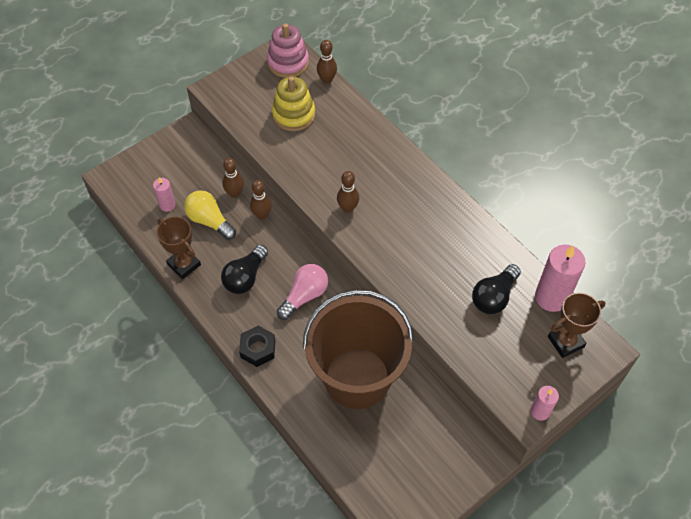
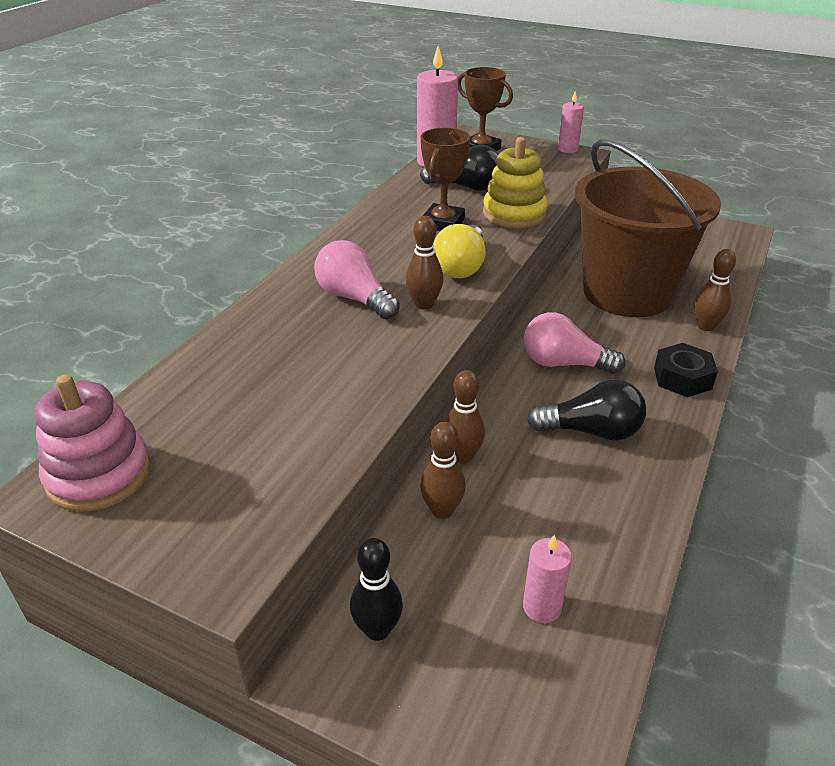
camera: 115 degrees left, 20 degrees down
brown trophy [157,217,201,279] -> brown trophy moved to [421,128,470,231]
yellow light bulb [184,190,236,240] -> yellow light bulb moved to [433,224,486,278]
yellow stacking toy [272,76,315,131] -> yellow stacking toy moved to [483,137,548,228]
brown bowling pin [317,40,337,84] -> brown bowling pin moved to [695,249,736,331]
none -> pink light bulb [314,240,400,320]
none -> black bowling pin [350,538,403,641]

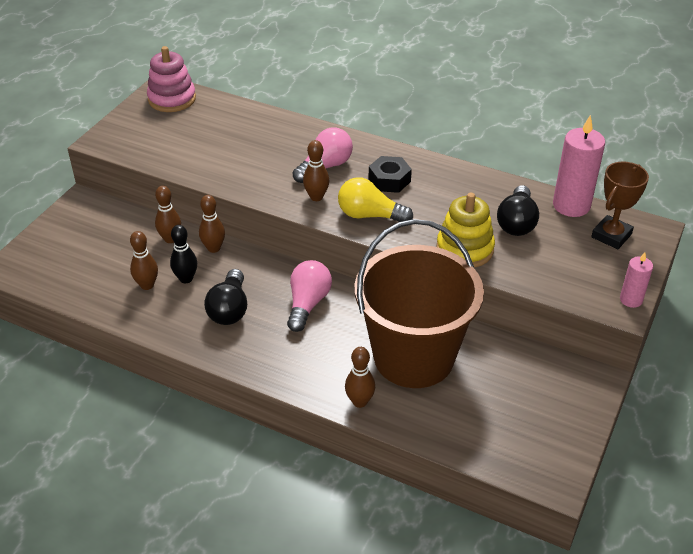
camera: 90 degrees right, 5 degrees up
black bowling pin [350,538,403,641] -> black bowling pin moved to [170,225,197,283]
brown trophy [421,128,470,231] -> none
pink candle [523,534,572,623] -> none
black nut [654,343,718,397] -> black nut moved to [369,156,412,193]
none -> brown bowling pin [130,231,158,290]

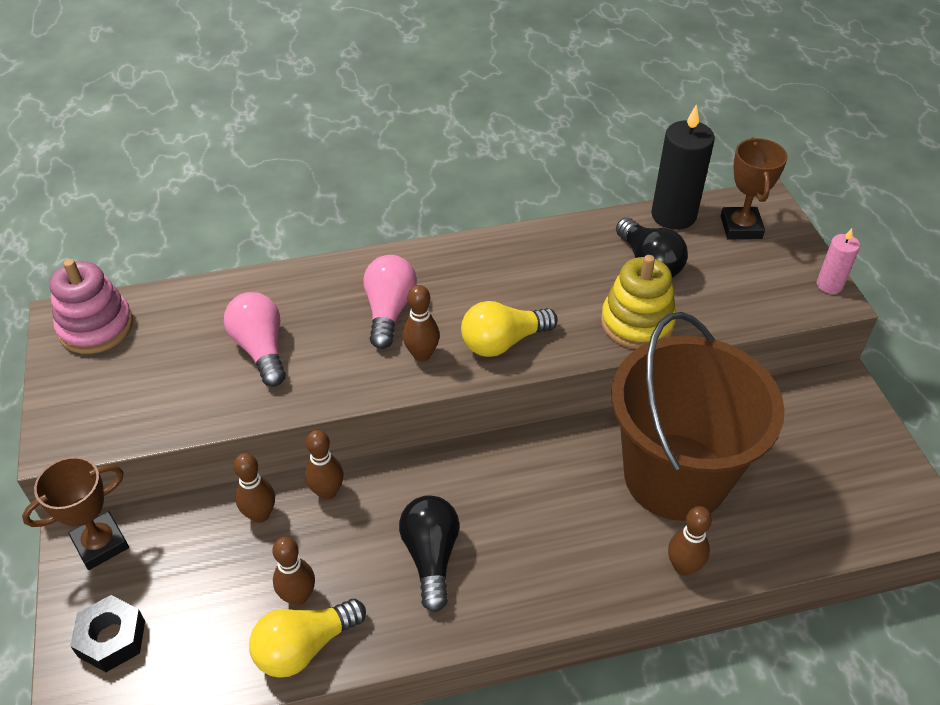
camera: 40 degrees left, 5 degrees up
black bowling pin [170,225,197,283] -> none
black light bulb [204,269,247,325] -> black light bulb turned 150 degrees counterclockwise [399,495,460,612]
pink light bulb [287,260,332,332] -> pink light bulb moved to [224,292,286,387]
black nut [369,156,412,193] -> black nut moved to [70,595,145,672]
pink candle [553,115,605,217] -> black candle [651,104,715,230]
none -> brown trophy [22,457,129,570]
none -> yellow light bulb [249,599,366,678]

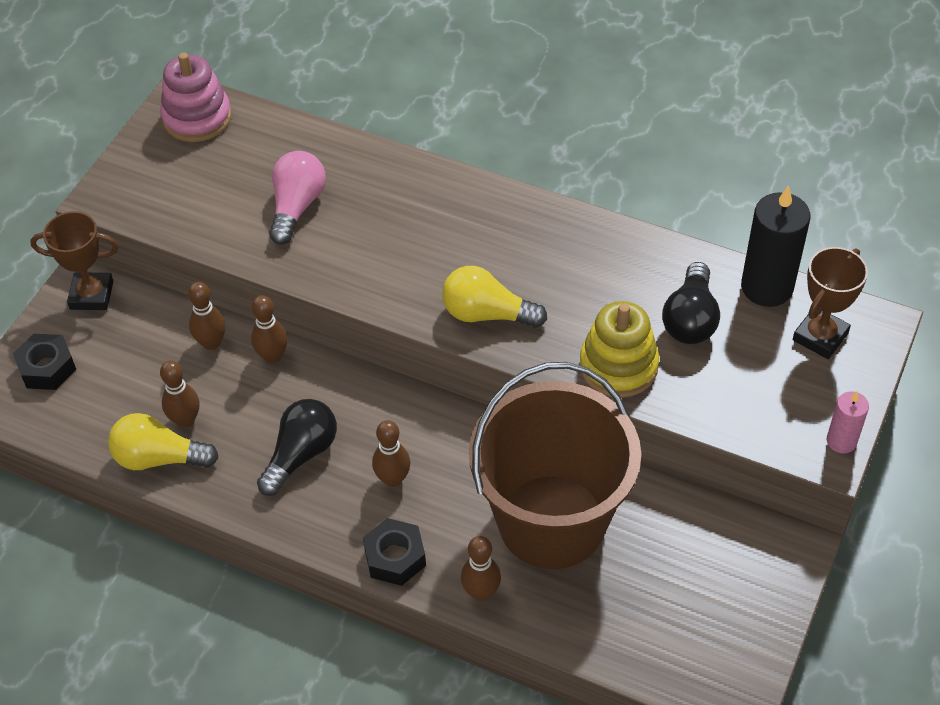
camera: 40 degrees right, 5 degrees up
pink light bulb [363,255,417,349] -> none
brown bowling pin [403,285,440,362] -> brown bowling pin moved to [372,420,411,487]
none -> black nut [363,518,426,586]

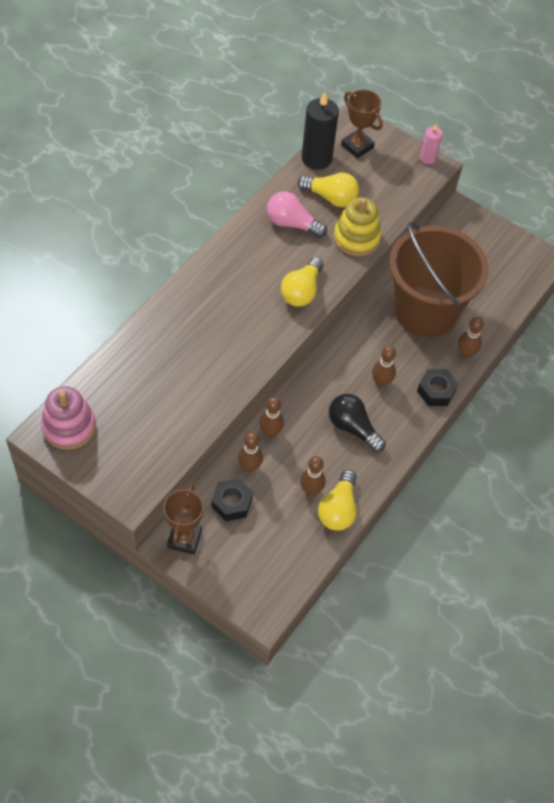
camera: 85 degrees left, 5 degrees up
black nut [13,334,76,390] -> black nut moved to [211,478,253,521]
pink light bulb [269,151,326,245] -> pink light bulb moved to [267,191,327,238]
black light bulb [662,262,720,344] -> yellow light bulb [298,173,359,207]

